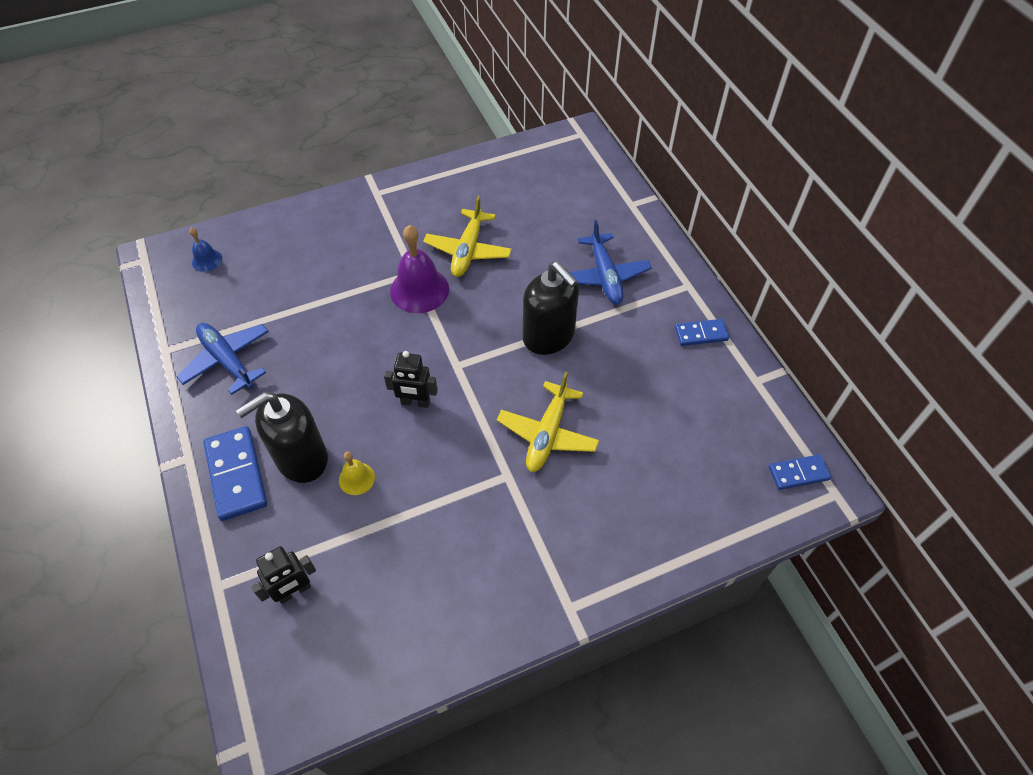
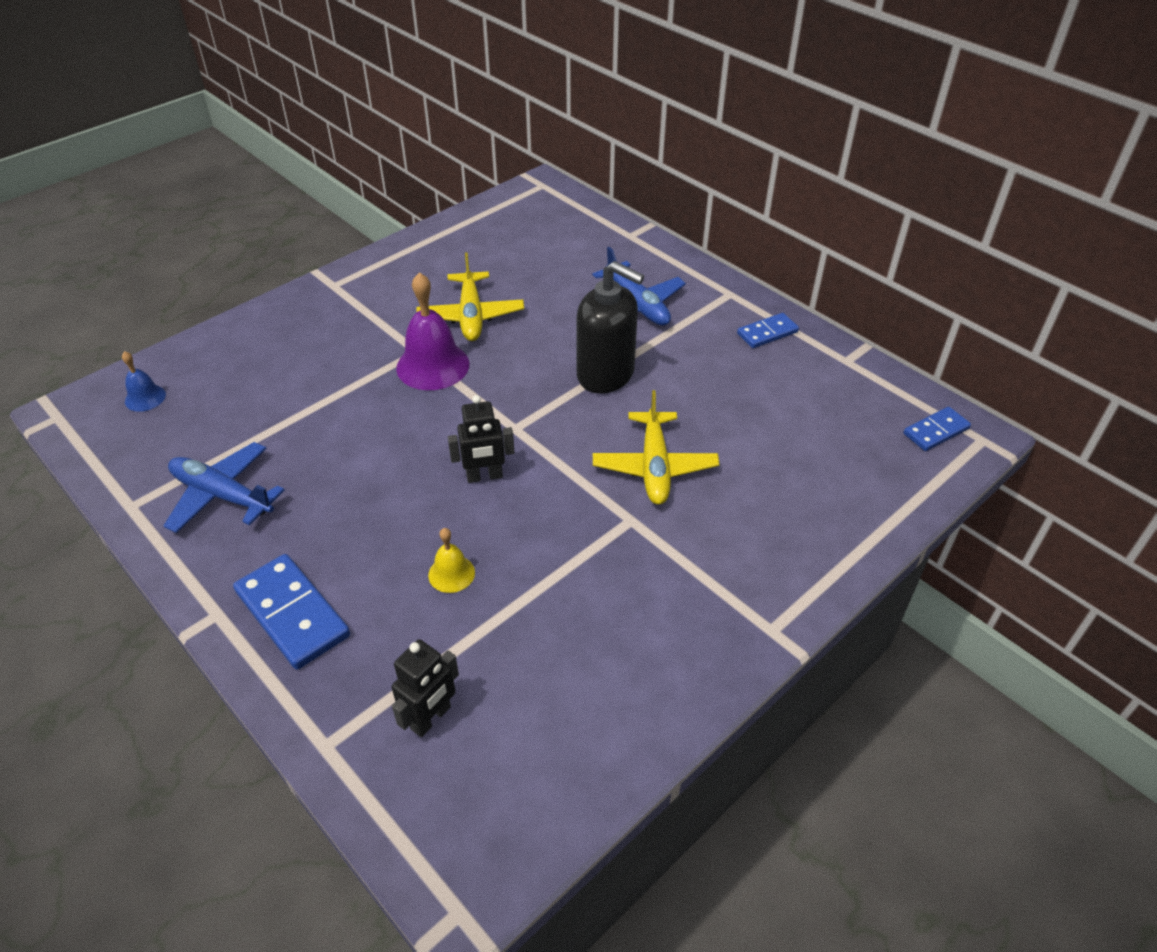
camera: 20 degrees left, 10 degrees down
black soap dispenser [236,392,328,483] -> none

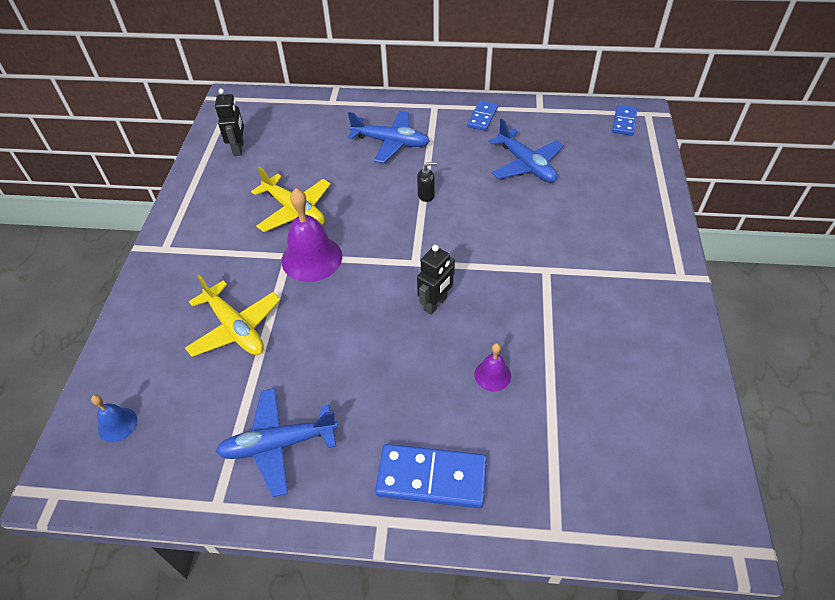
camera: 40 degrees left, 5 degrees up
black robot [392,639,459,737] -> black robot moved to [215,88,244,156]
yellow bell [428,528,475,593] -> purple bell [474,343,511,391]
black soap dispenser [577,261,644,394] -> black soap dispenser [417,162,437,202], size x0.40
yellow plane [593,390,720,505] -> yellow plane moved to [185,275,281,357]
none -> blue plane [488,118,564,183]

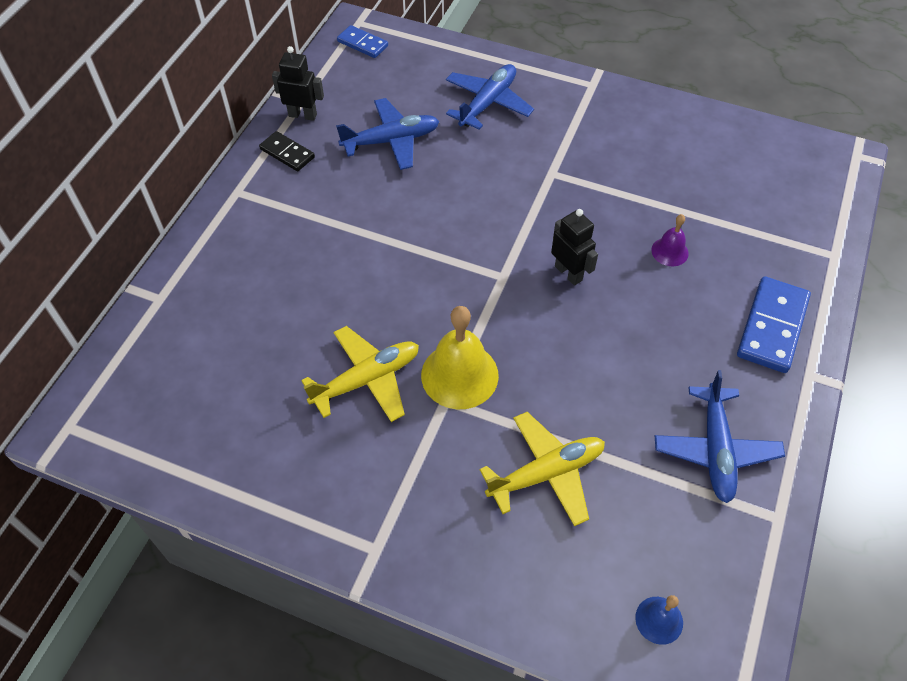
camera: 75 degrees left, 5 degrees up
black robot [215,88,244,156] -> black robot moved to [272,46,324,121]
purple bell [281,188,342,282] -> yellow bell [421,306,499,409]
blue plane [347,111,430,163] -> blue plane moved to [446,64,534,130]
black soap dispenser [417,162,437,202] -> none
blue domino [467,100,498,131] -> black domino [259,131,315,171]

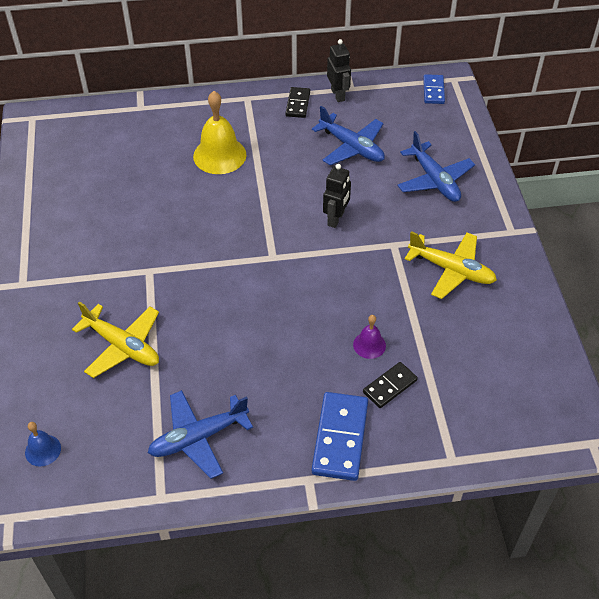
camera: 60 degrees right, 5 degrees down
yellow plane [301,326,419,422] -> yellow plane moved to [405,231,497,299]
yellow bell [421,306,499,409] -> yellow bell moved to [193,91,246,174]
blue plane [446,64,534,130] -> blue plane turned 60 degrees clockwise [397,131,475,202]
black robot [551,209,598,286] -> black robot moved to [323,164,351,228]
blue domino [737,276,811,373] -> blue domino turned 75 degrees counterclockwise [312,392,368,481]
none -> black domino [363,362,418,408]

